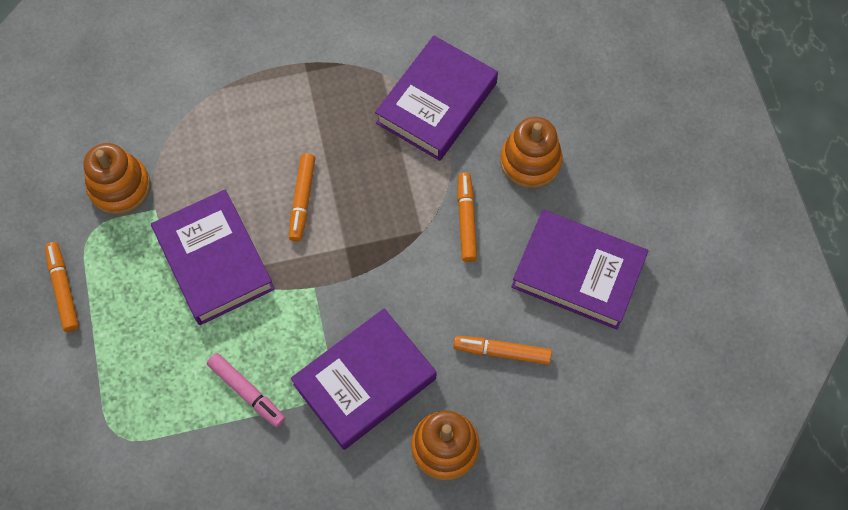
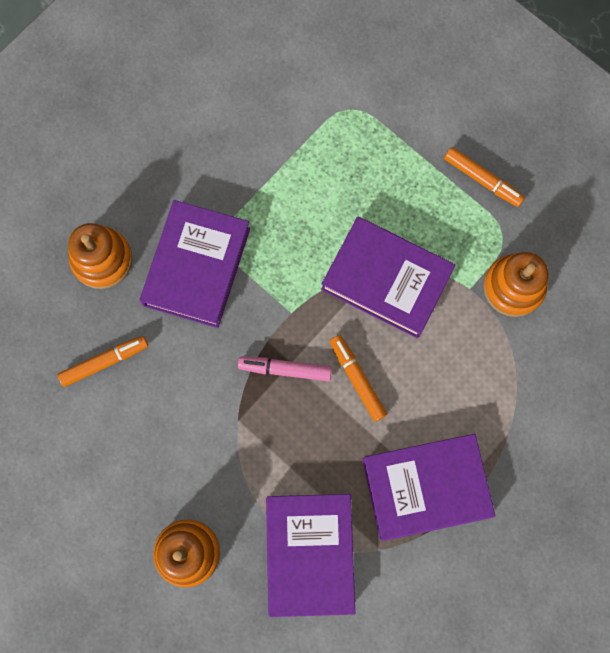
camera: 145 degrees right, 10 degrees up
pink marker [207,353,286,427] -> pink marker moved to [238,357,332,381]
orange marker [457,172,477,262] -> none
purple book [511,210,648,330] -> purple book moved to [362,434,495,541]

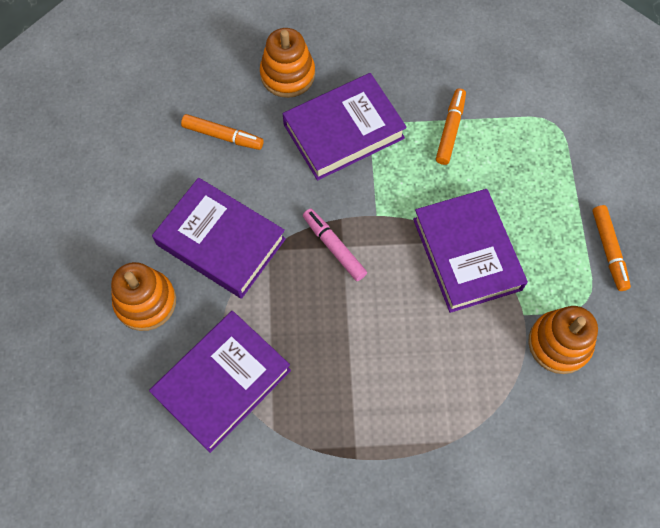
camera: 45 degrees right, 10 degrees down
orange marker [330,335,387,422] -> orange marker moved to [436,88,466,165]
purple book [362,434,495,541] -> purple book moved to [152,178,286,299]

